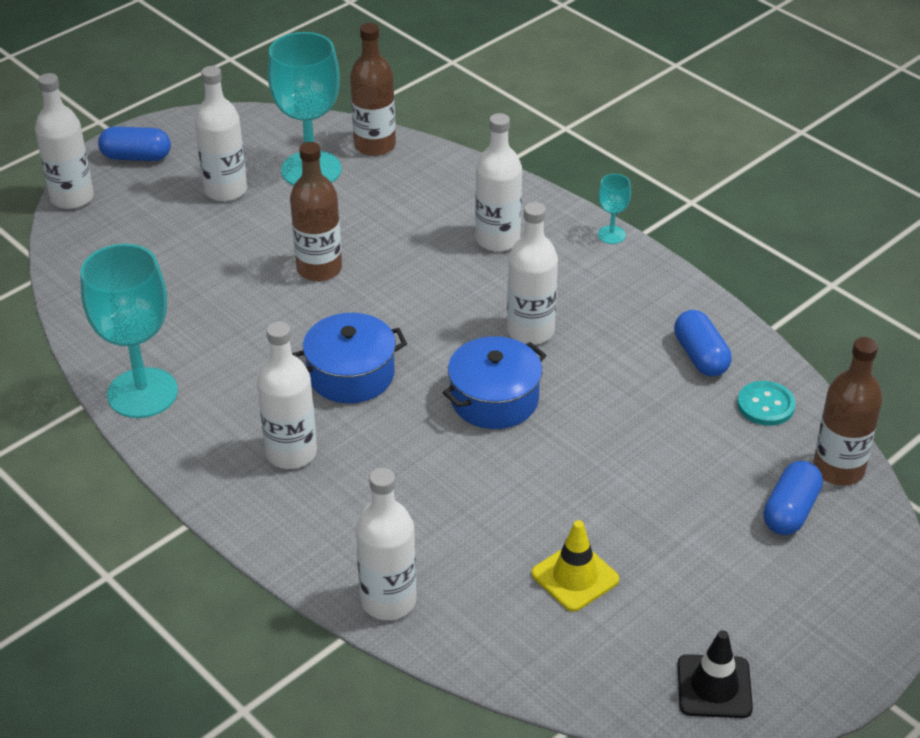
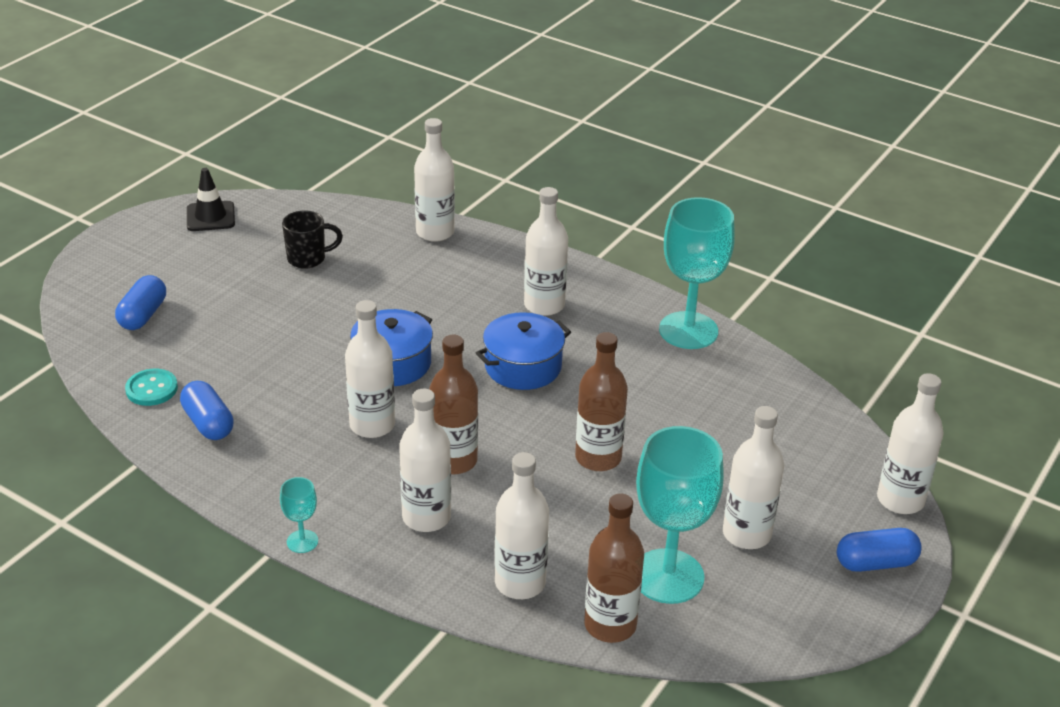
camera: 165 degrees right, 5 degrees down
yellow traffic cone [532,520,619,612] -> black mug [282,210,343,269]
brown bottle [813,337,882,486] -> brown bottle moved to [429,335,478,474]
none -> white bottle [495,452,549,599]

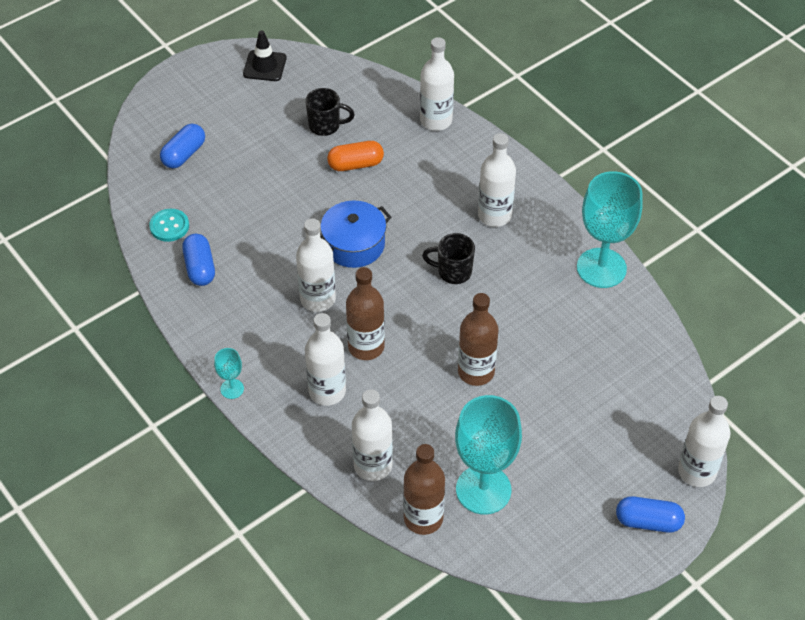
camera: 20 degrees right, 15 degrees up
blue pot [476,312,571,390] -> black mug [422,233,475,284]
white bottle [723,406,784,549] -> none
none -> orange capsule [327,141,384,171]

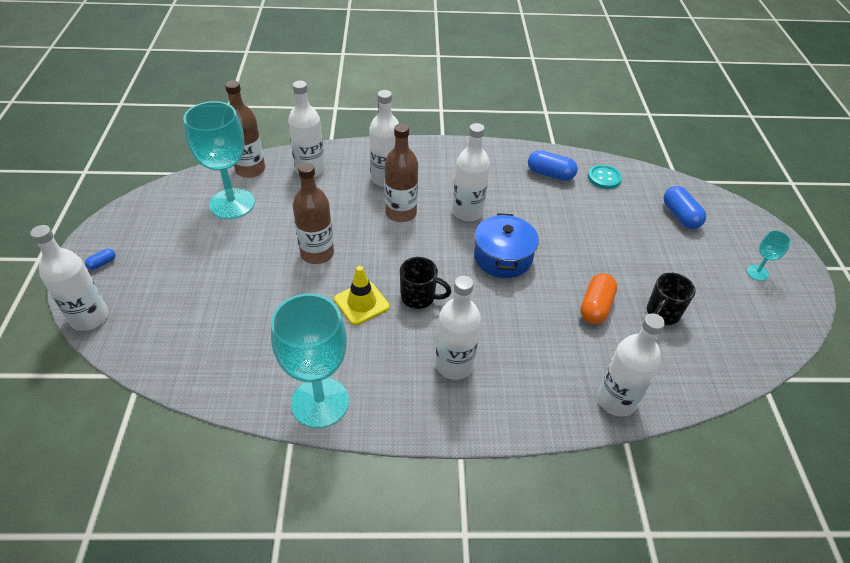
camera: 125 degrees right, 5 degrees down
turquoise goblet [214,348,244,399] -> turquoise goblet moved to [747,230,791,281]
black traffic cone [243,30,287,81] -> none
black mug [422,233,475,284] -> black mug turned 60 degrees clockwise [400,257,452,309]
blue capsule [616,496,685,533] -> blue capsule [85,249,115,270], size x0.50
none -> yellow traffic cone [334,266,390,325]

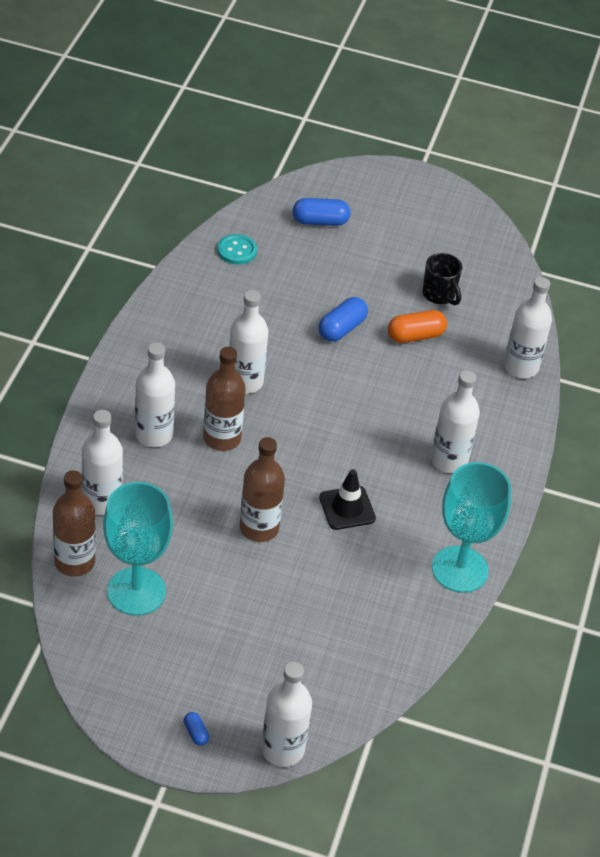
camera: 75 degrees left, 0 degrees up
yellow traffic cone [334,266,390,325] -> black traffic cone [319,469,376,530]
black mug [400,257,452,309] -> none
blue pot [474,213,539,278] -> none
blue capsule [528,150,578,181] -> blue capsule moved to [319,297,368,342]
orange capsule [580,273,617,324] -> orange capsule turned 60 degrees counterclockwise [388,310,447,343]
turquoise goblet [747,230,791,281] -> none

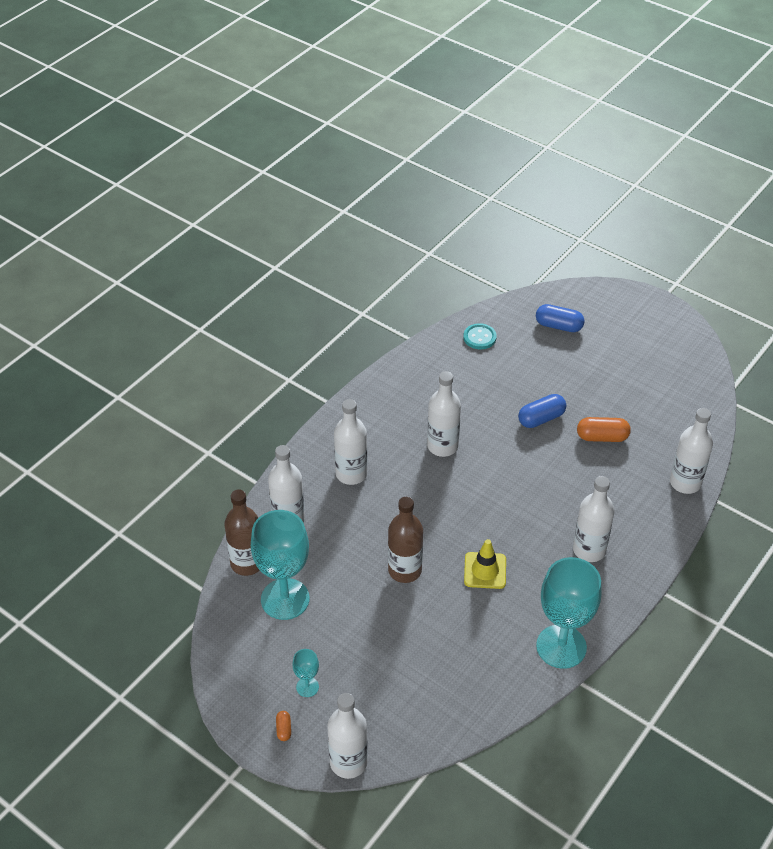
camera: 25 degrees right, 0 degrees up
blue capsule [184,712,209,746] -> orange capsule [276,711,291,741]
brown bottle [203,347,246,451] -> none
black traffic cone [319,469,376,530] -> yellow traffic cone [464,539,506,589]
black mug [423,253,462,305] -> none
none -> turquoise goblet [293,649,319,697]

